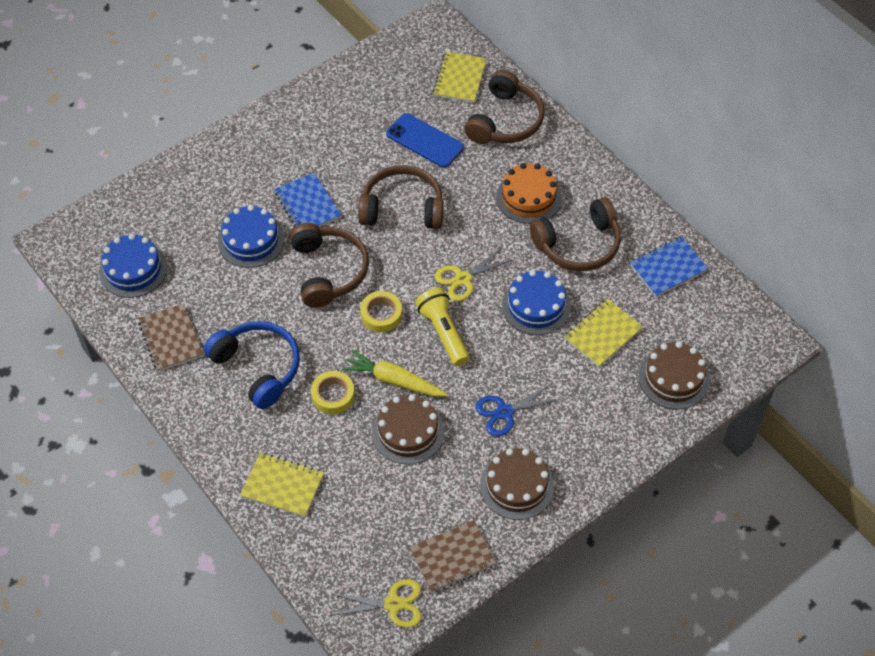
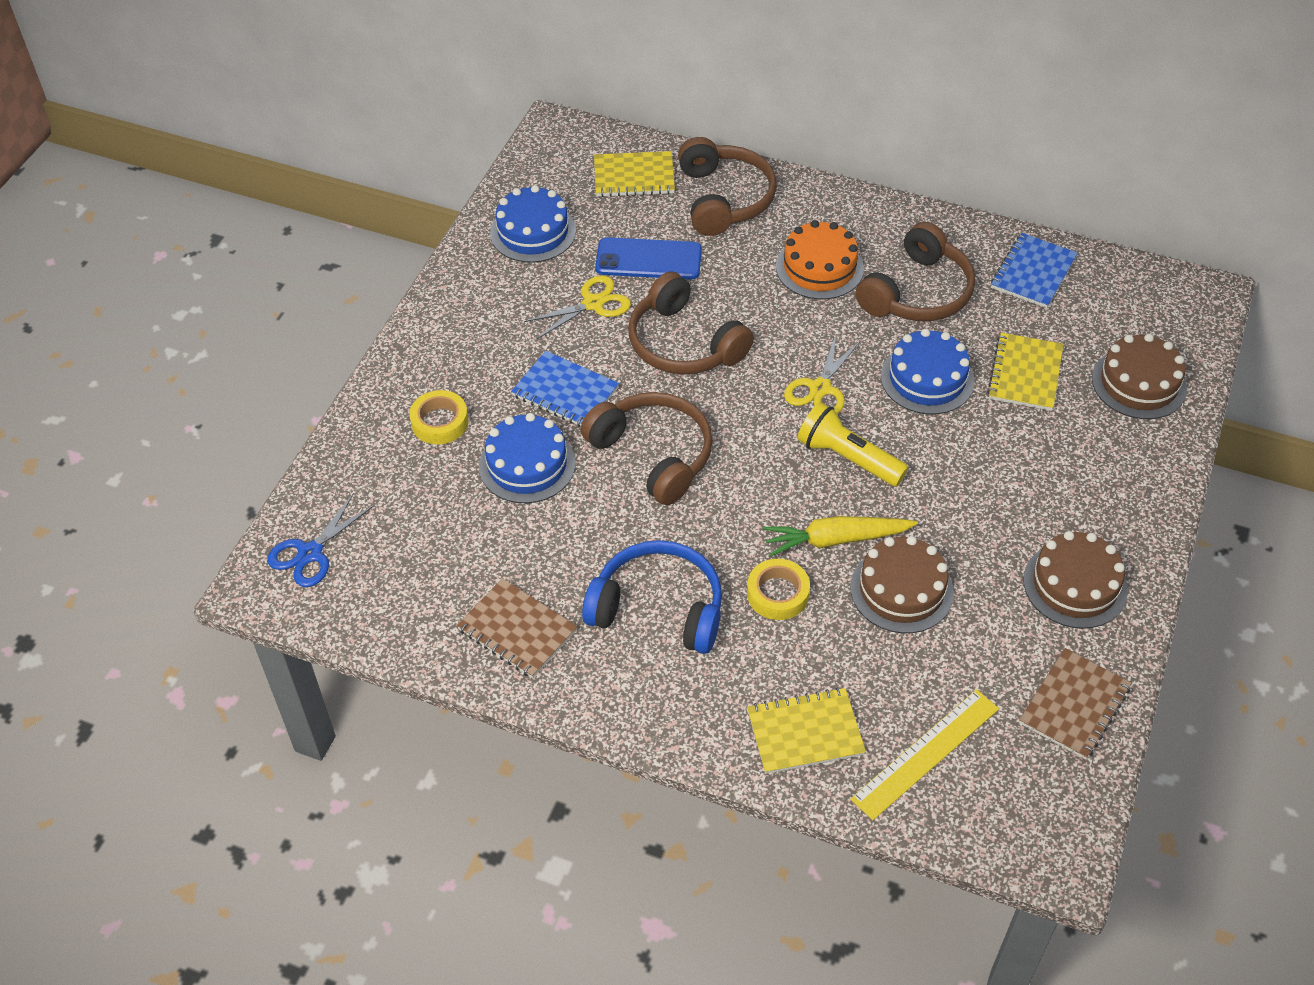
camera: 30 degrees left, 5 degrees down
blue cake [99,234,167,298] -> blue cake moved to [490,185,576,263]
yellow scissors [330,579,421,627] -> yellow scissors moved to [524,275,631,339]
brown headphones [358,165,444,229] -> brown headphones turned 105 degrees counterclockwise [628,271,754,374]
yellow tape [360,291,402,332] -> yellow tape moved to [409,390,468,445]
yellow notebook [433,52,487,103] -> yellow notebook turned 75 degrees counterclockwise [594,151,675,197]
blue scissors [475,384,561,436] -> blue scissors moved to [267,493,375,587]
none -> yellow ruler [851,689,999,820]

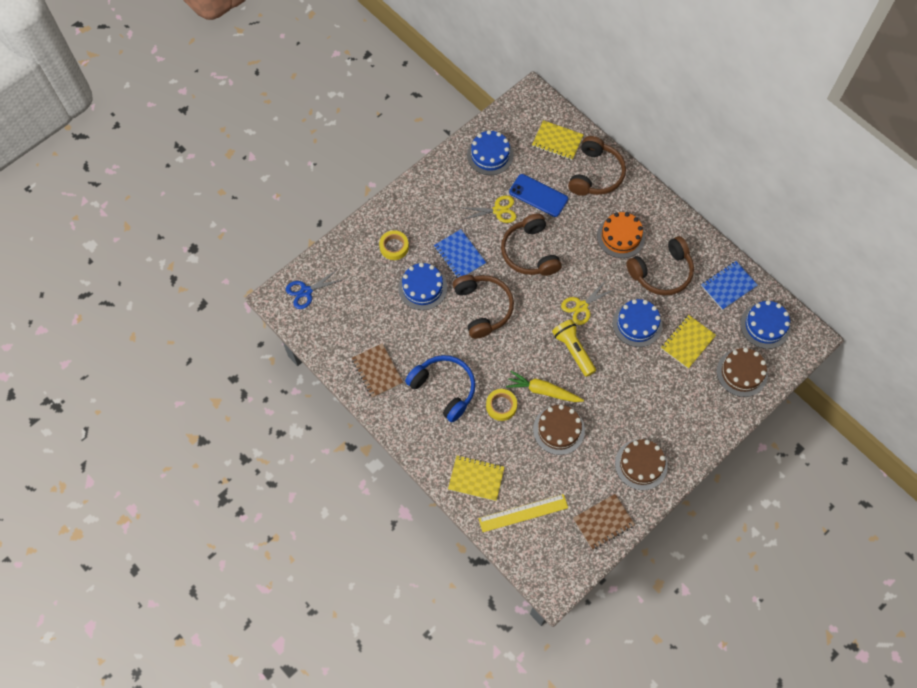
camera: 25 degrees right, 15 degrees up
none -> blue cake [740,300,791,349]

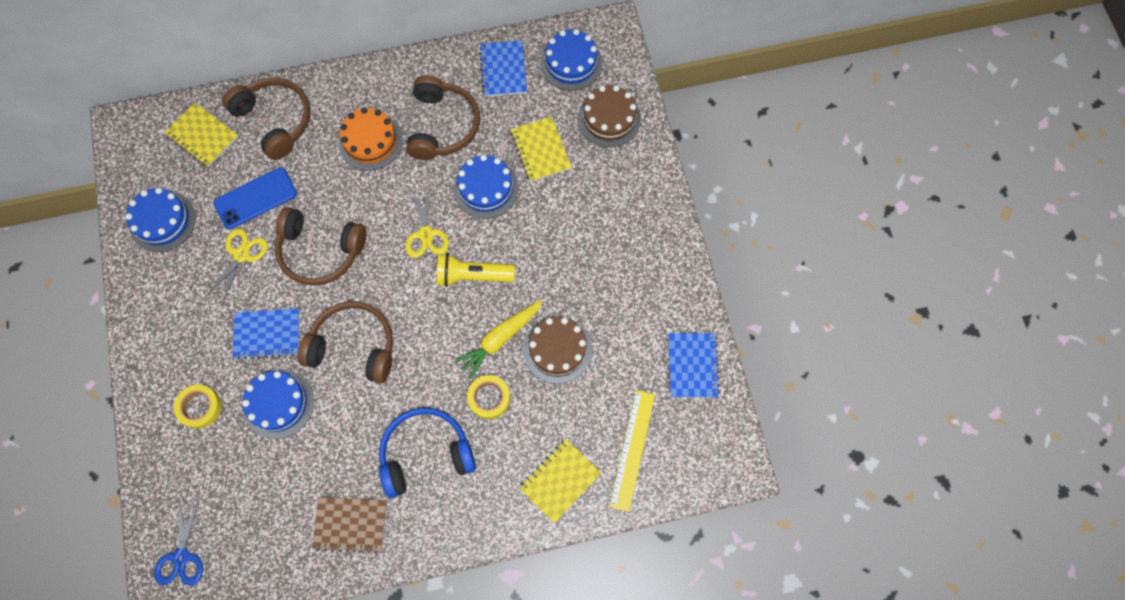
camera: 60 degrees left, 5 degrees up
yellow notebook [532,120,584,160] -> yellow notebook turned 75 degrees clockwise [164,103,238,167]
brown notebook [573,494,635,550] -> blue notebook [669,333,720,398]
brown cake [615,439,668,490] -> none

